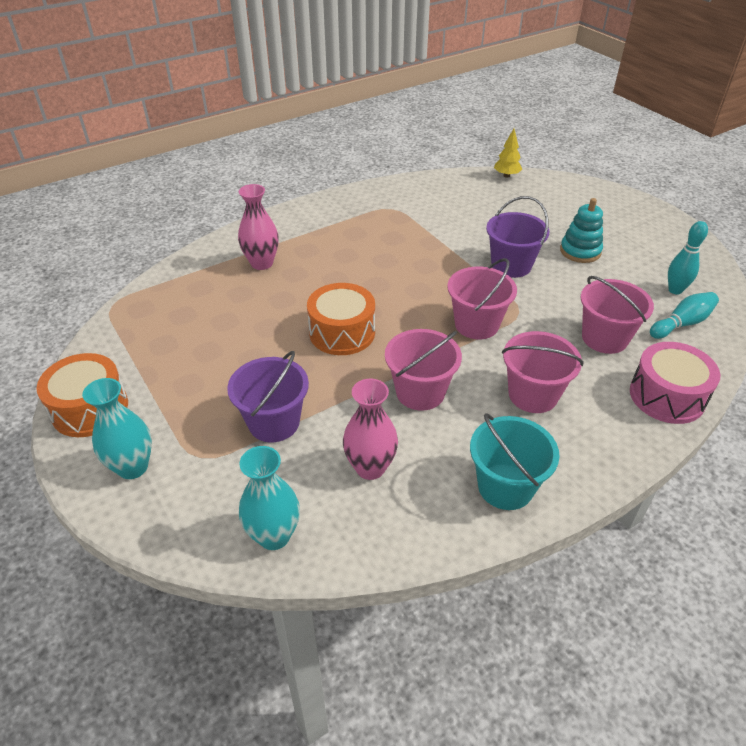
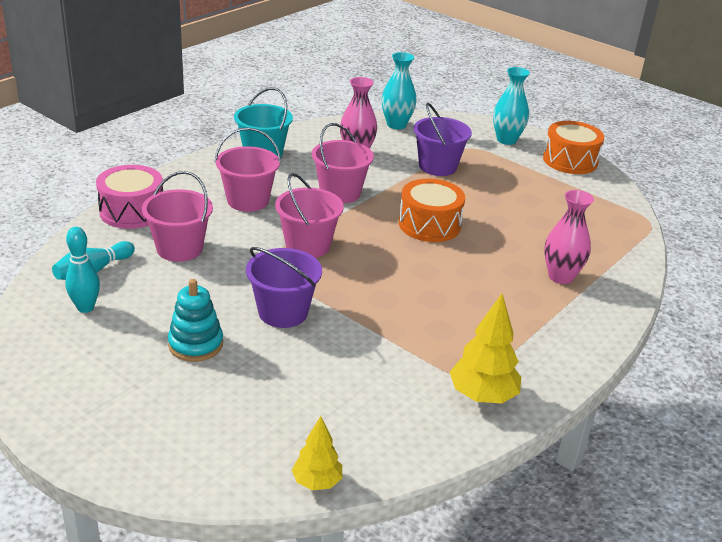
camera: 160 degrees right, 10 degrees down
none -> yellow tree [450,294,521,403]

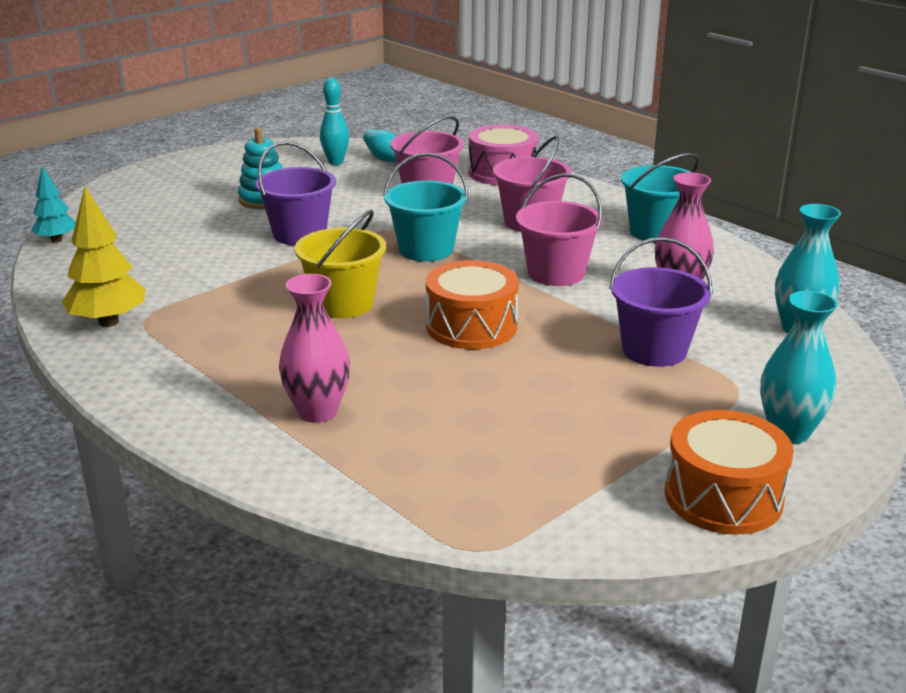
camera: 100 degrees right, 5 degrees down
pink bucket [275,173,344,258] -> turquoise bucket [383,153,468,262]
yellow tree [292,416,342,490] -> turquoise tree [31,166,76,243]
none -> yellow bucket [295,210,386,318]

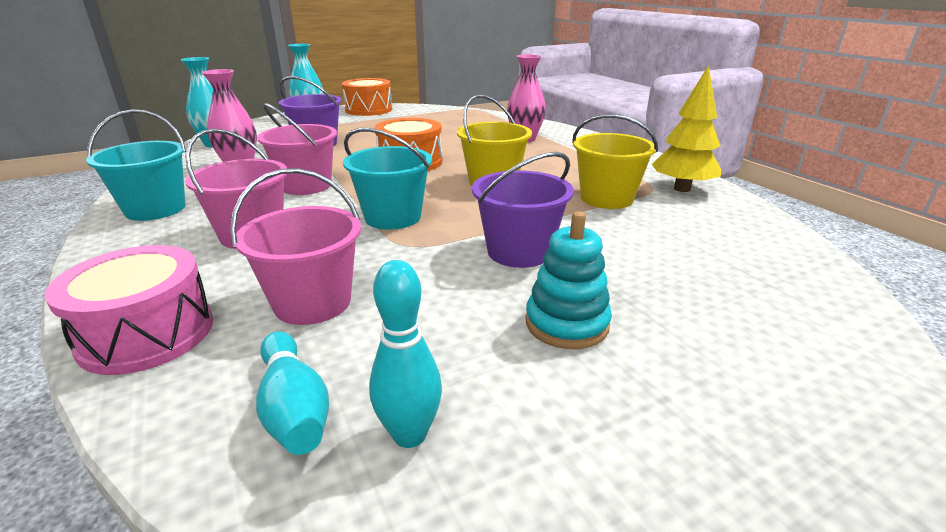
camera: 165 degrees left, 0 degrees up
turquoise tree [31,166,76,243] -> none
none -> yellow bucket [572,114,658,209]

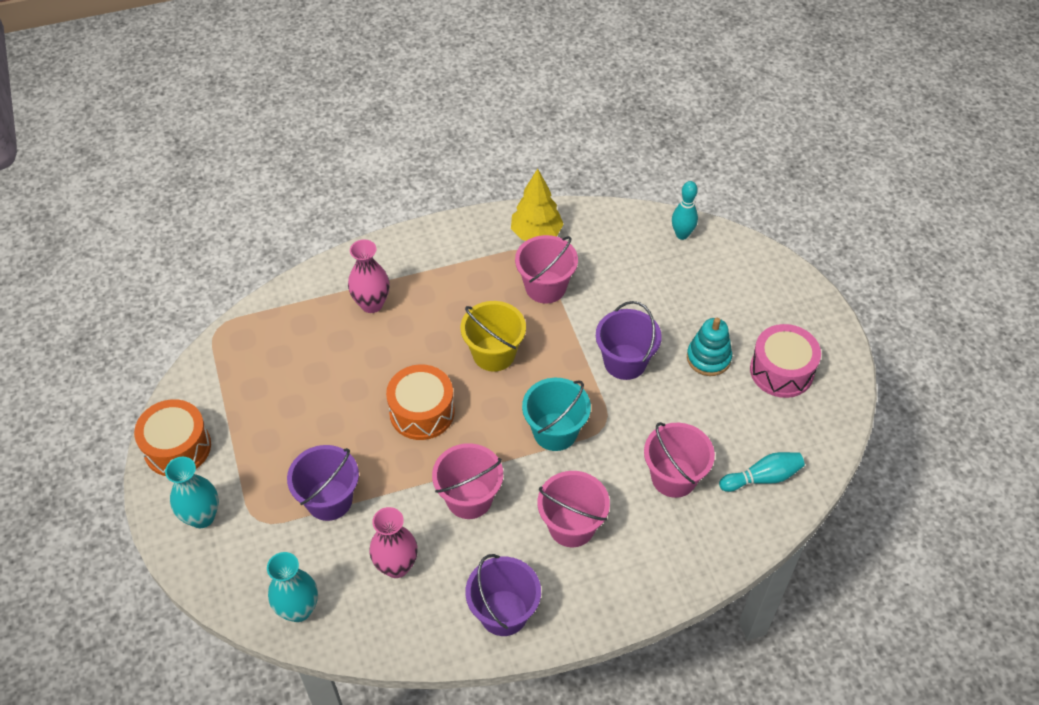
camera: 80 degrees left, 25 degrees up
pink drum [45,245,213,375] -> pink drum moved to [750,324,821,398]
turquoise bucket [86,109,186,221] -> purple bucket [465,554,541,636]
turquoise bowling pin [369,260,442,448] -> turquoise bowling pin moved to [672,181,698,240]
yellow bucket [572,114,658,209] -> pink bucket [515,235,578,304]

